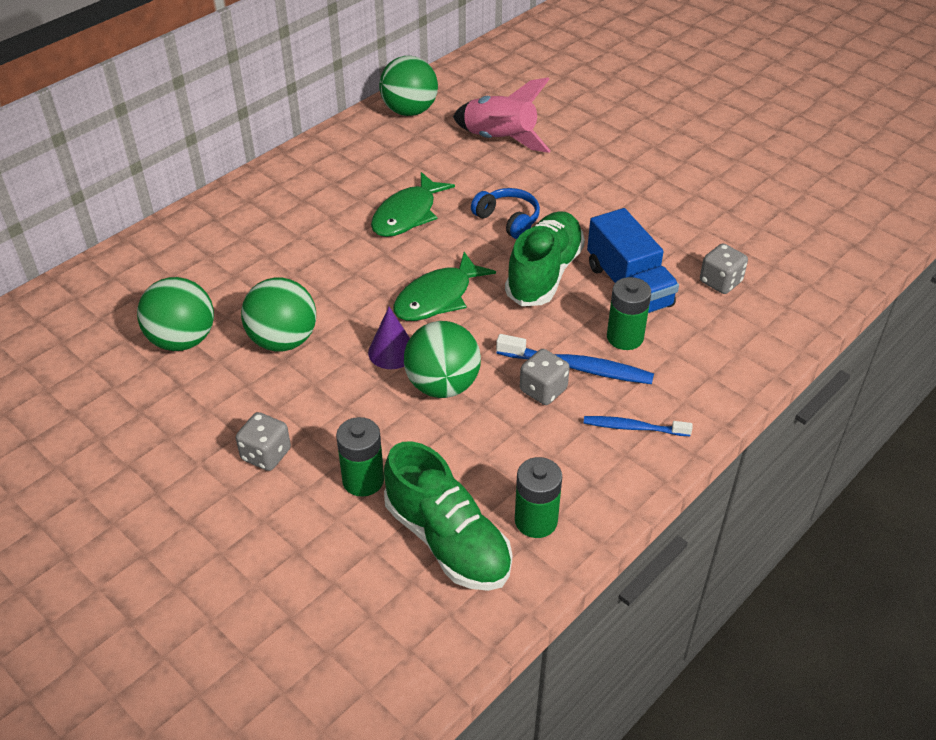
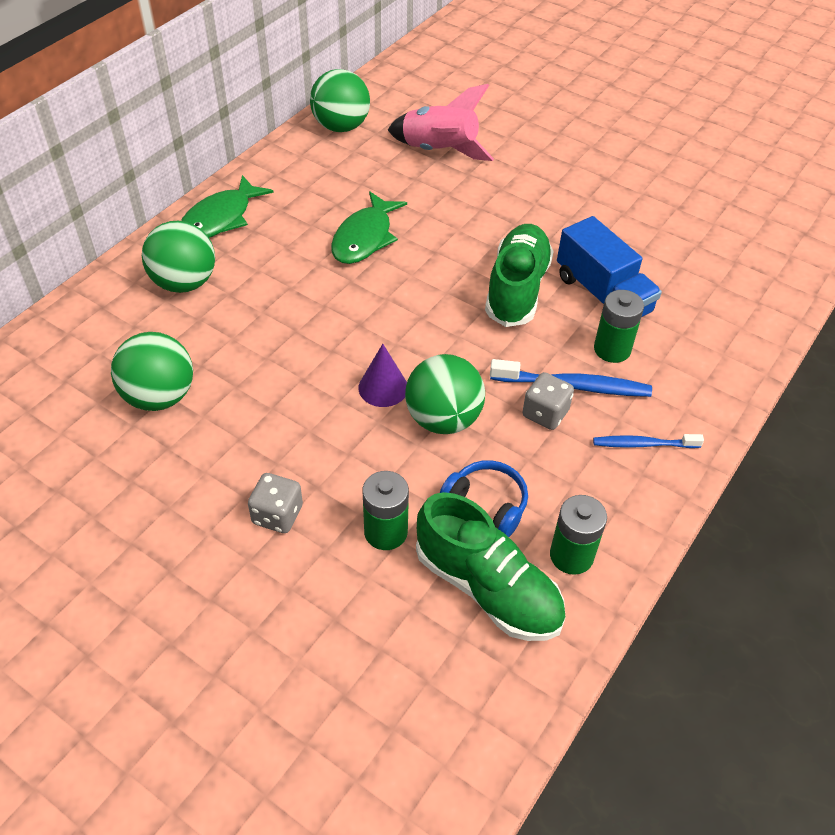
camera: 10 degrees left, 5 degrees up
green ball [241,278,316,351] -> green ball moved to [142,221,215,293]
green fish [393,252,496,321] -> green fish moved to [181,175,274,238]
blue headphones [471,188,540,239] -> blue headphones moved to [440,460,528,537]
grey dice [700,243,748,294] -> none

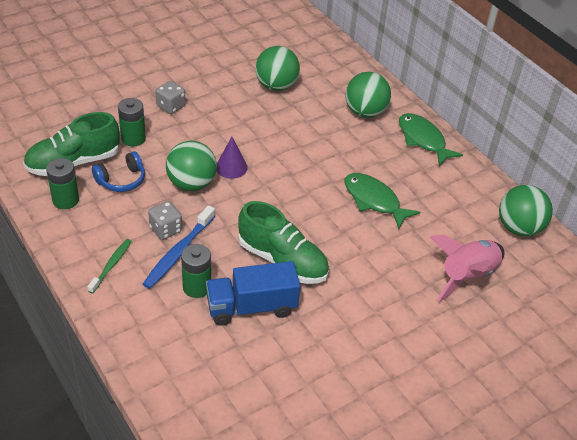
camera: 110 degrees right, 5 degrees down
blue toothbrush [593,434,704,448] -> green toothbrush [87,239,132,293]

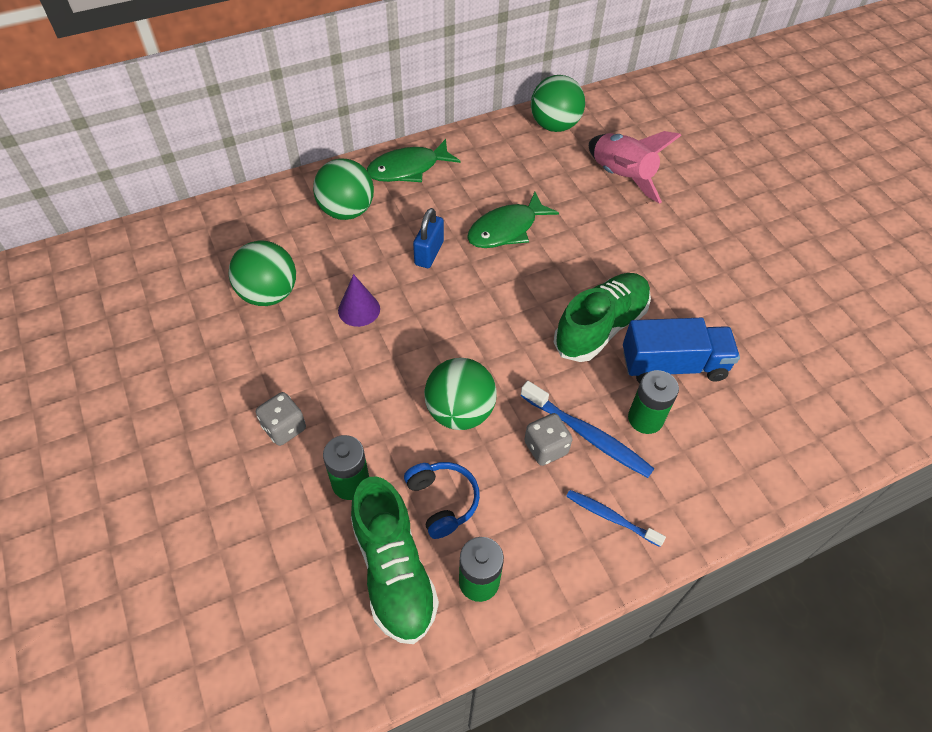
camera: 80 degrees left, 10 degrees up
green toothbrush [87,239,132,293] -> blue toothbrush [566,490,666,547]
blue truck [206,261,300,326] -> blue truck turned 90 degrees counterclockwise [623,318,740,383]
purple cone [216,137,248,179] -> purple cone moved to [338,274,380,327]
none -> blue padlock [413,208,444,268]

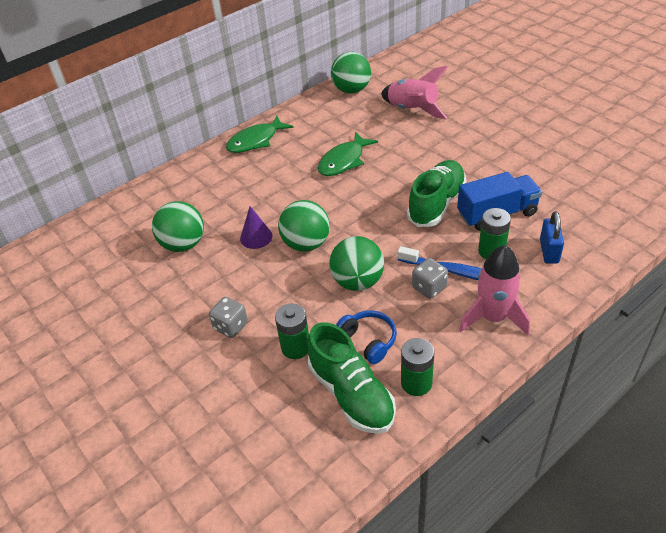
camera: 10 degrees left, 10 degrees down
green ball [313,159,374,220] -> green ball moved to [278,200,330,252]
blue padlock [413,208,444,268] -> blue padlock moved to [540,211,564,264]
blue toothbrush [566,490,666,547] -> pink rocket [459,245,530,335]

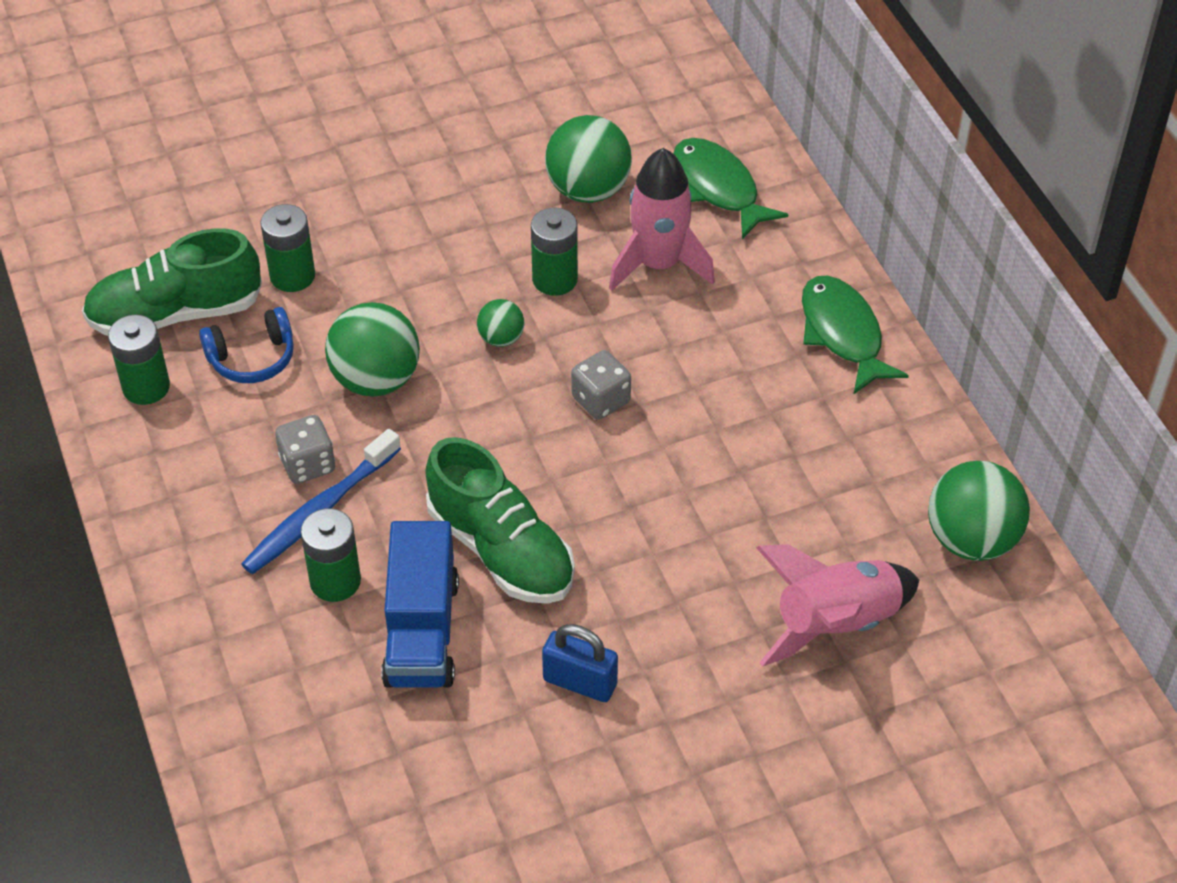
camera: 105 degrees right, 5 degrees up
grey dice [209,297,248,338] -> grey dice moved to [571,350,631,420]
purple cone [240,206,273,249] -> green battery [531,208,578,296]
green ball [278,200,330,252] -> green ball [477,299,524,347], size x0.52
green fish [318,132,378,176] -> green fish moved to [673,138,788,239]
pink rocket [459,245,530,335] -> pink rocket moved to [609,148,715,291]
blue padlock [540,211,564,264] -> blue padlock moved to [542,624,618,702]

